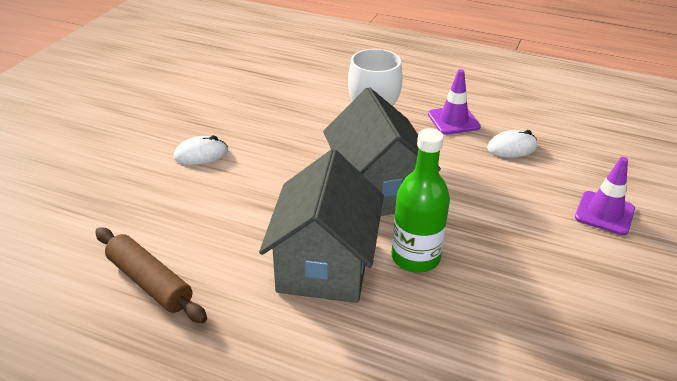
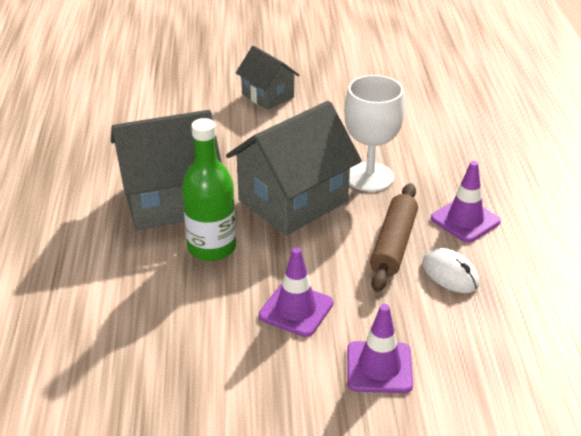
camera: 65 degrees right, 0 degrees up
brown rolling pin [95,227,207,323] -> brown rolling pin moved to [370,183,418,292]
white mouse [174,135,228,165] -> grey house [236,46,300,110]
none -> purple traffic cone [259,247,333,337]

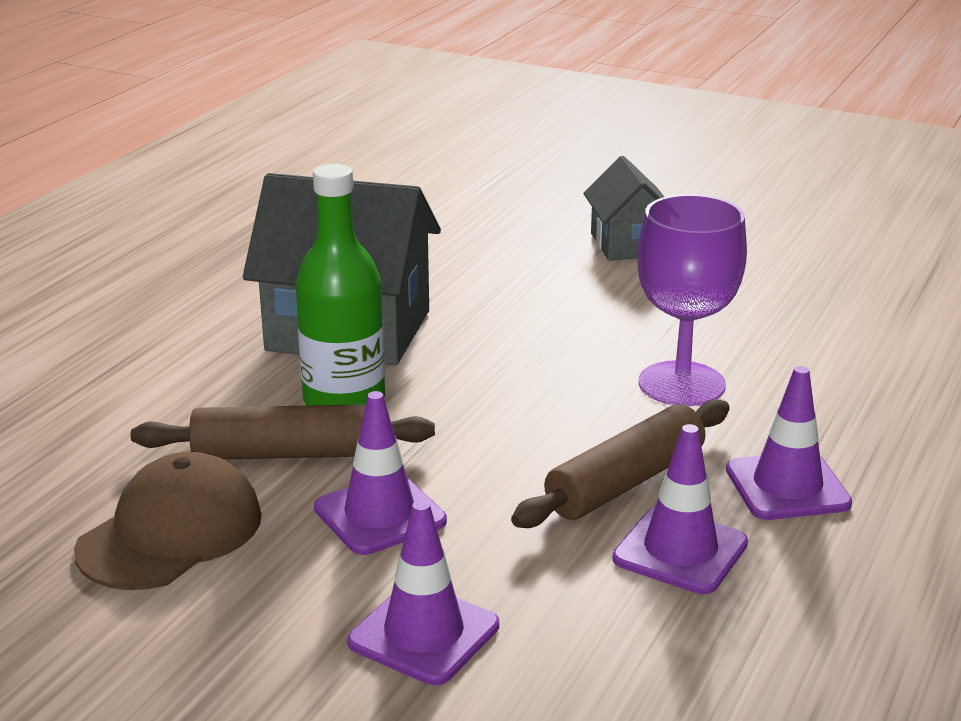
camera: 30 degrees right, 10 degrees down
grey house [226,101,362,235] -> none
white goblet [344,75,405,192] -> purple goblet [637,194,747,406]
white mouse [422,248,480,293] -> purple traffic cone [612,424,748,594]
none -> brown cap [74,452,261,590]
none -> brown rolling pin [131,404,435,459]

